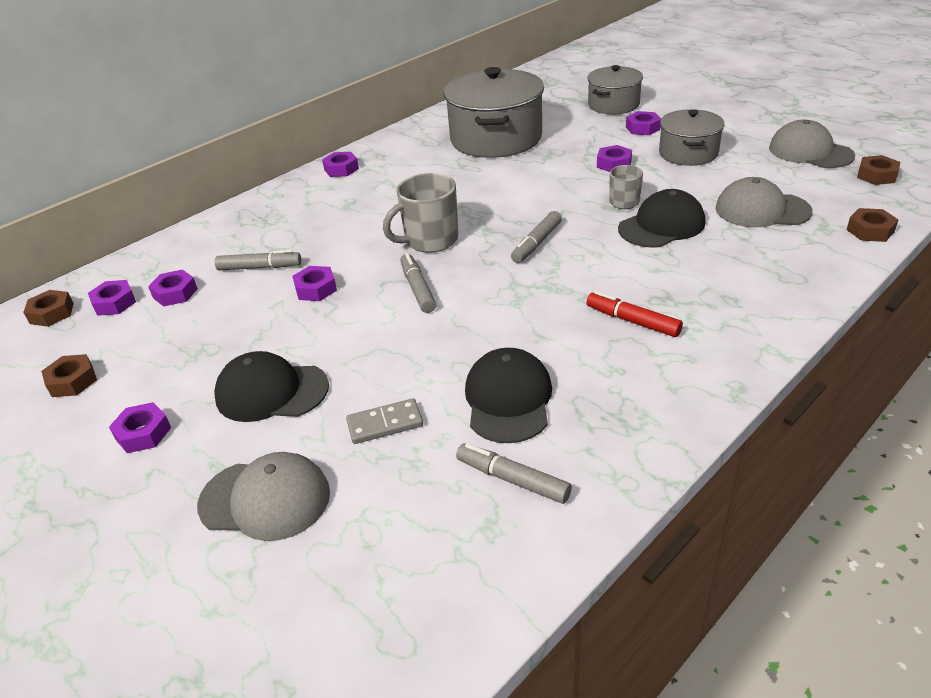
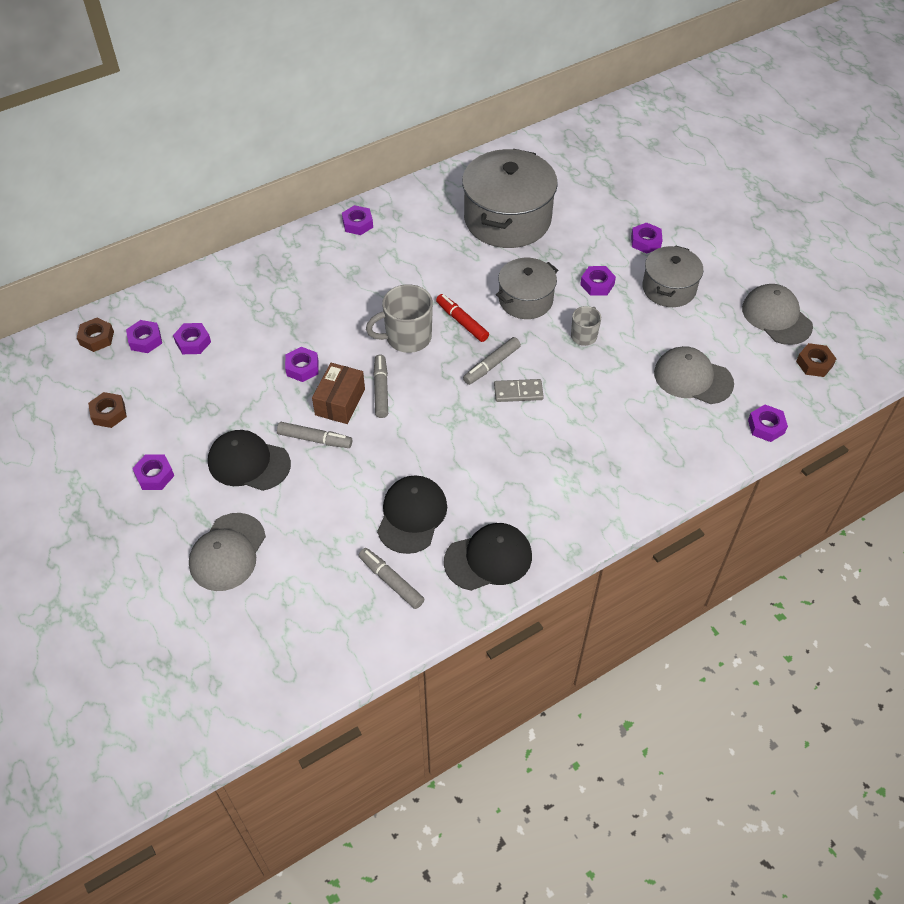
camera: 10 degrees right, 15 degrees up
grey cap [197,452,330,541] -> grey cap turned 90 degrees clockwise [189,513,266,591]
grey marker [215,250,301,270] -> grey marker moved to [277,422,352,448]
grey domino [346,398,423,444] -> grey domino moved to [494,379,544,402]
red marker [586,291,683,337] -> red marker moved to [436,294,489,342]
grey pot [587,65,643,114] -> grey pot moved to [496,258,558,319]
black cap [618,189,705,248] -> black cap moved to [444,523,532,591]
brown nut [847,208,899,242] -> purple nut [748,405,788,442]
none -> brown box [312,363,365,424]

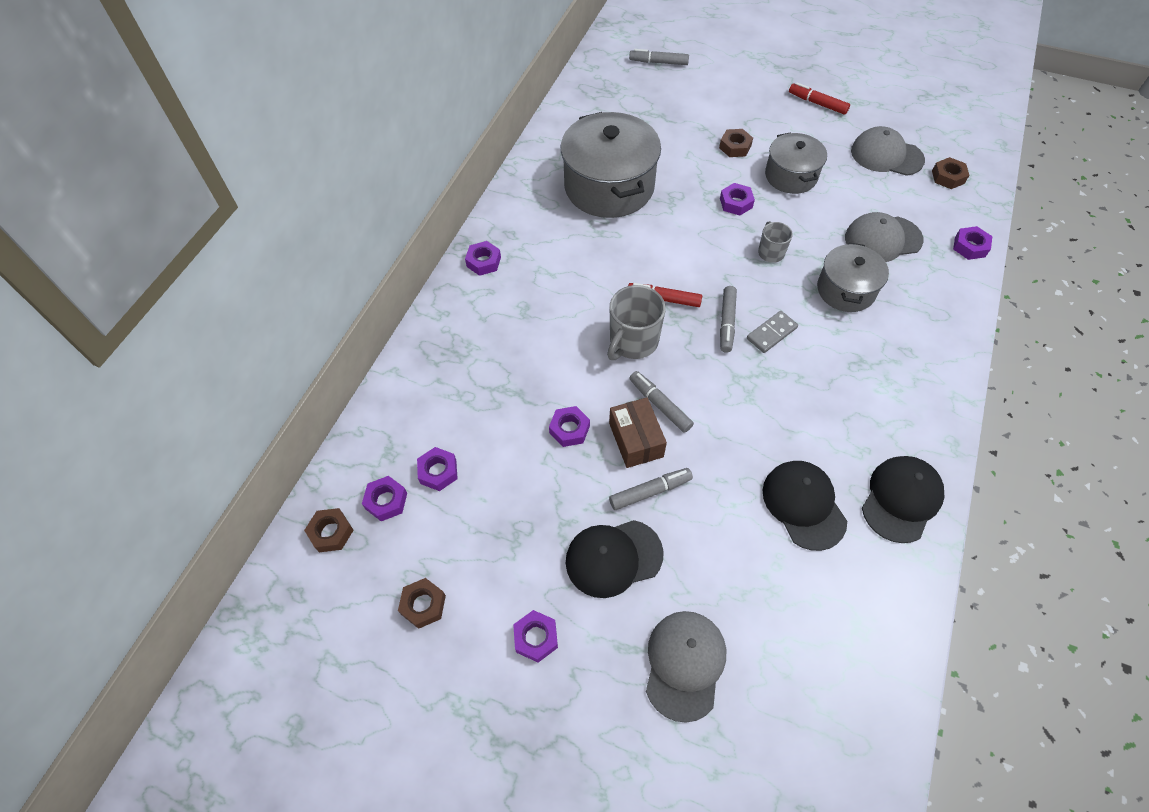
camera: 35 degrees left, 5 degrees up
grey cap [189,513,266,591] -> grey cap turned 150 degrees counterclockwise [646,611,726,723]
grey marker [359,548,424,609] -> grey marker moved to [629,49,689,65]
grey pot [496,258,558,319] -> grey pot moved to [817,242,889,312]
purple nut [631,222,663,254] -> brown nut [719,129,753,157]
none -> red marker [789,83,850,115]

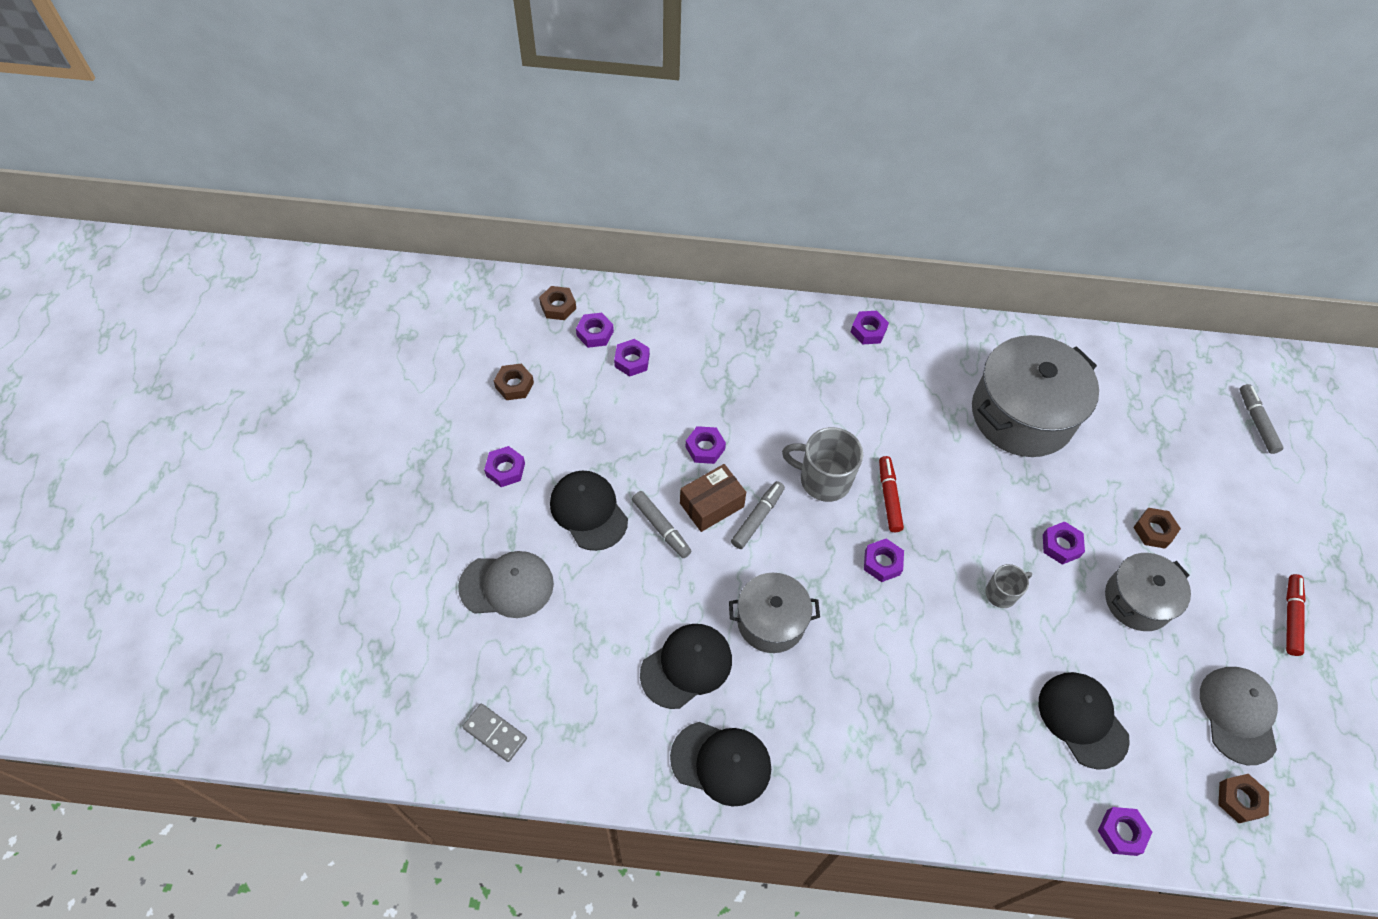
camera: 70 degrees right, 0 degrees up
grey marker [720,286,737,353] -> purple nut [864,538,904,582]
grey domino [747,311,798,353] -> grey domino moved to [462,704,527,762]
grey pot [817,242,889,312] -> grey pot moved to [729,573,820,653]
grey cap [845,212,923,262] -> black cap [1039,672,1130,770]

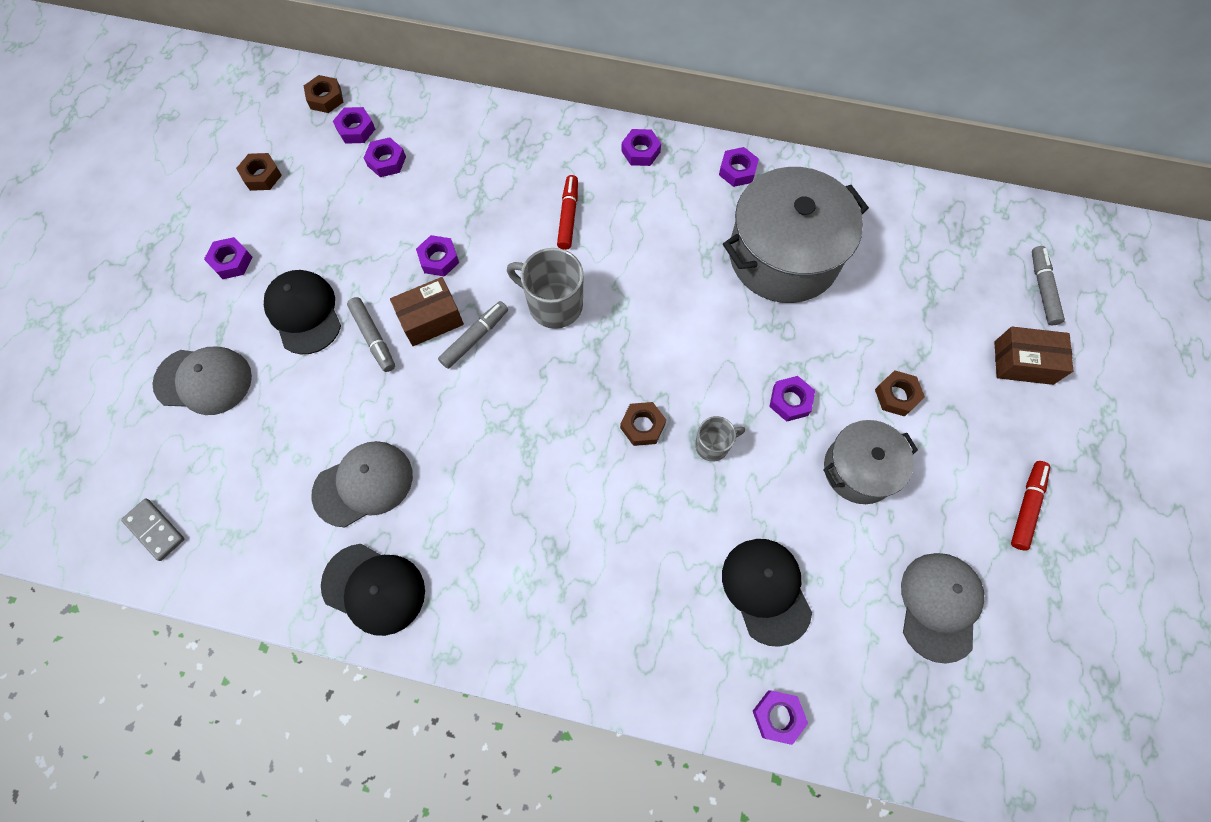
camera: 10 degrees right, 10 degrees up
black cap [640,624,732,709] -> grey cap [311,441,413,527]
grey pot [729,573,820,653] -> none
purple nut [864,538,904,582] -> purple nut moved to [719,147,759,187]
red marker [879,456,904,532] -> red marker moved to [557,175,578,250]
brown nut [1218,774,1269,823] -> brown nut moved to [620,402,666,446]
none -> brown box [994,327,1073,385]

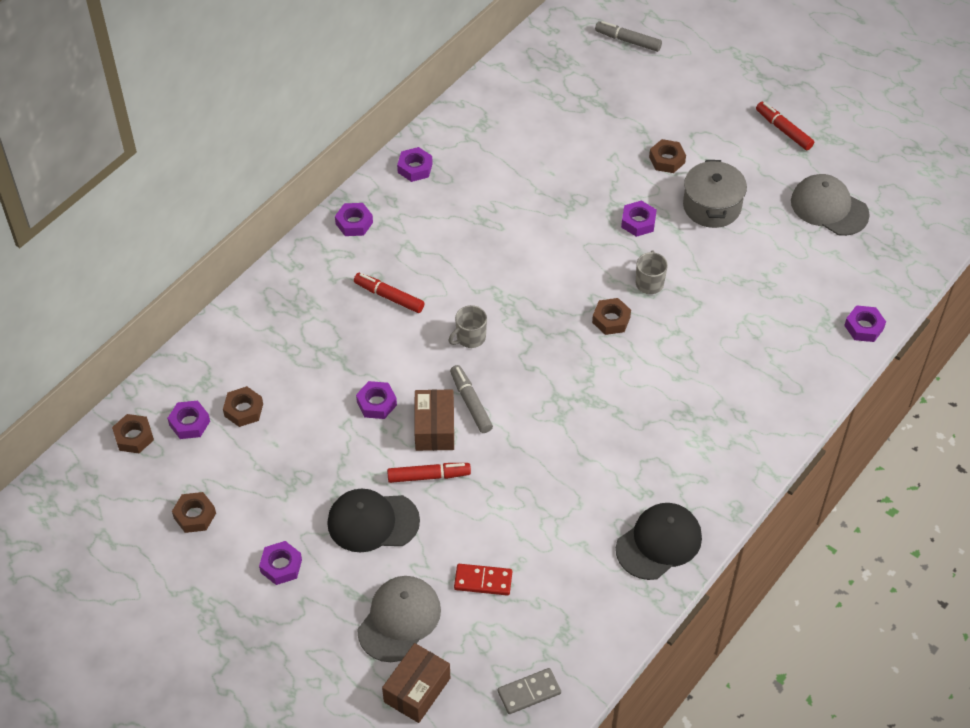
camera: 65 degrees left, 15 degrees down
grey cap [311,441,413,527] -> none
grey marker [347,297,395,372] -> red marker [387,463,471,483]
purple nut [364,137,406,177] -> brown nut [223,386,263,427]
grey mug [507,248,583,329] -> grey mug [449,305,487,348], size x0.58
black cap [722,539,812,647] -> none
grey pot [723,167,869,303] -> none
brown box [994,327,1073,385] -> brown box moved to [382,643,450,723]
none -> red domino [454,564,512,596]

